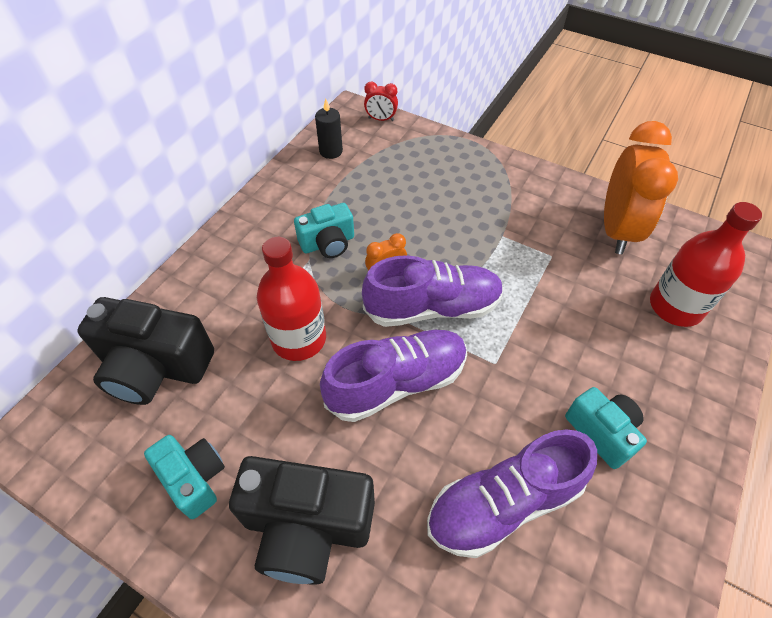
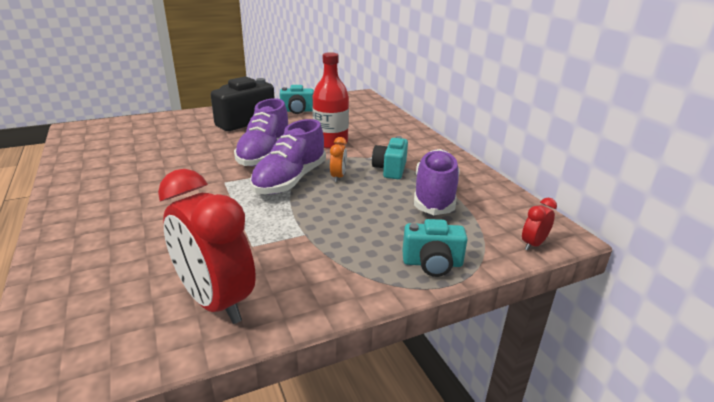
camera: 125 degrees right, 25 degrees down
black camera [77,297,214,405] -> none
black candle [315,98,343,159] -> none
purple shoe [427,429,597,558] -> purple shoe moved to [414,149,460,215]
turquoise camera [565,387,647,469] -> turquoise camera moved to [402,219,468,277]
orange clock [604,121,678,254] -> red clock [158,169,256,324]
red bottle [650,202,762,327] -> none

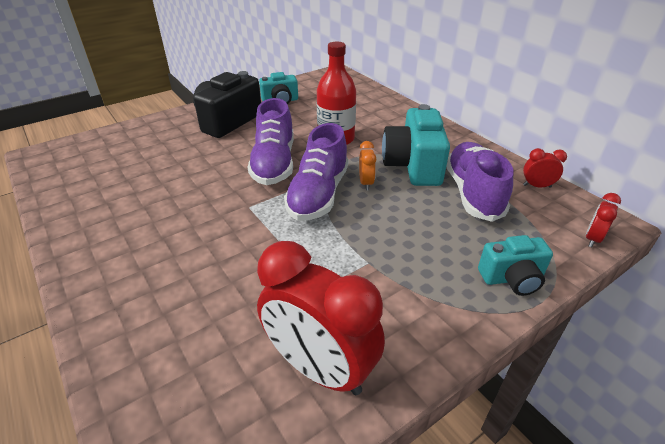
camera: 10 degrees left, 10 degrees up
turquoise camera [372,136,408,179] -> turquoise camera [382,104,450,186], size x1.66
none -> red clock [523,148,567,188]

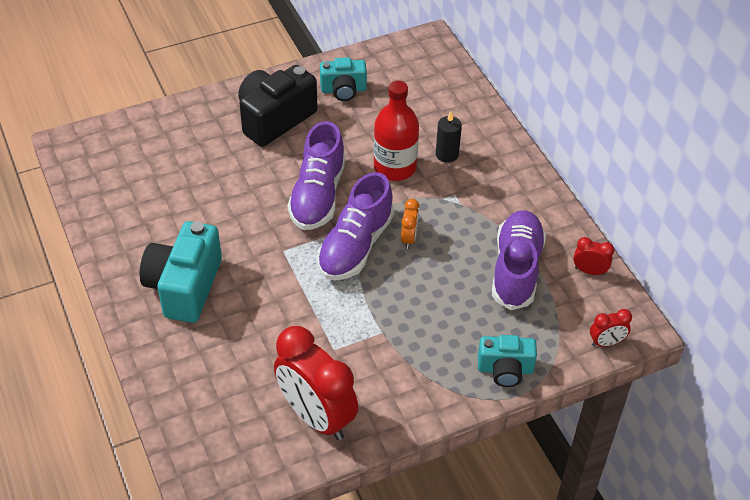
camera: 10 degrees right, 10 degrees up
turquoise camera [382,104,450,186] -> turquoise camera moved to [140,221,222,323]
red clock [586,193,621,247] -> red clock turned 150 degrees counterclockwise [590,309,632,347]
none -> black candle [436,111,462,163]

